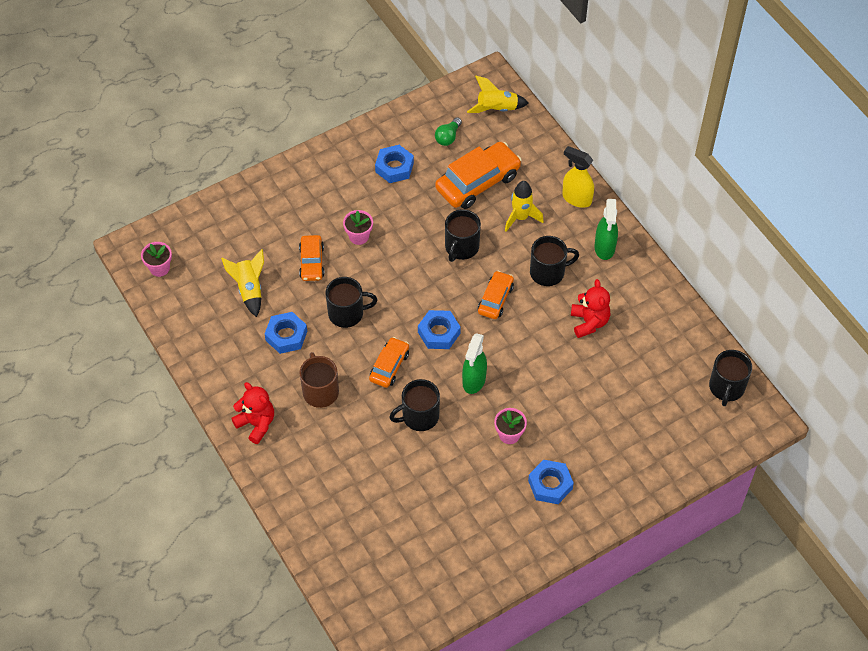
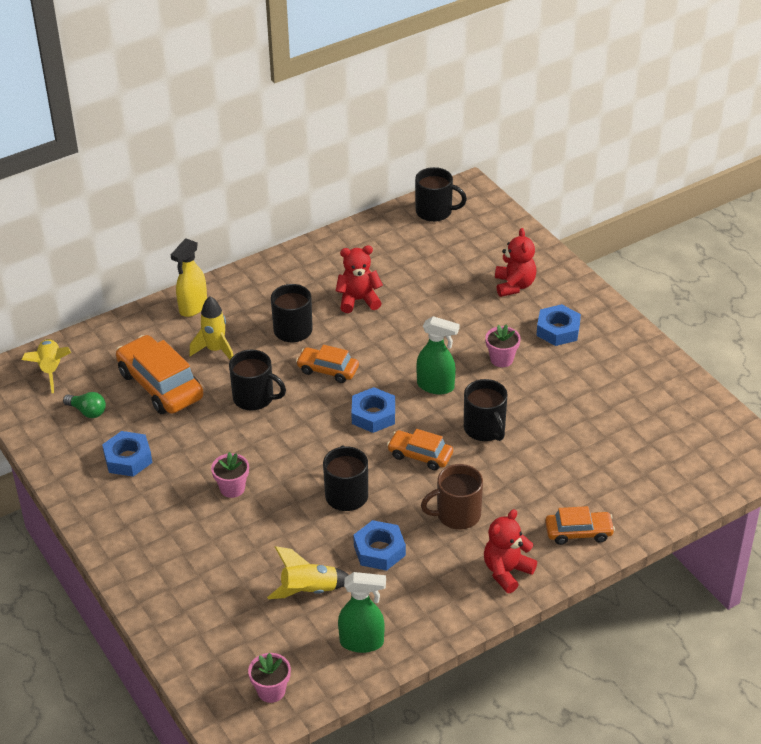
camera: 90 degrees left, 15 degrees down
orange car [299,235,325,281] -> orange car moved to [545,506,615,545]
green spray bottle [594,199,618,260] -> green spray bottle moved to [338,572,386,653]
none -> red teddy bear [495,228,536,297]

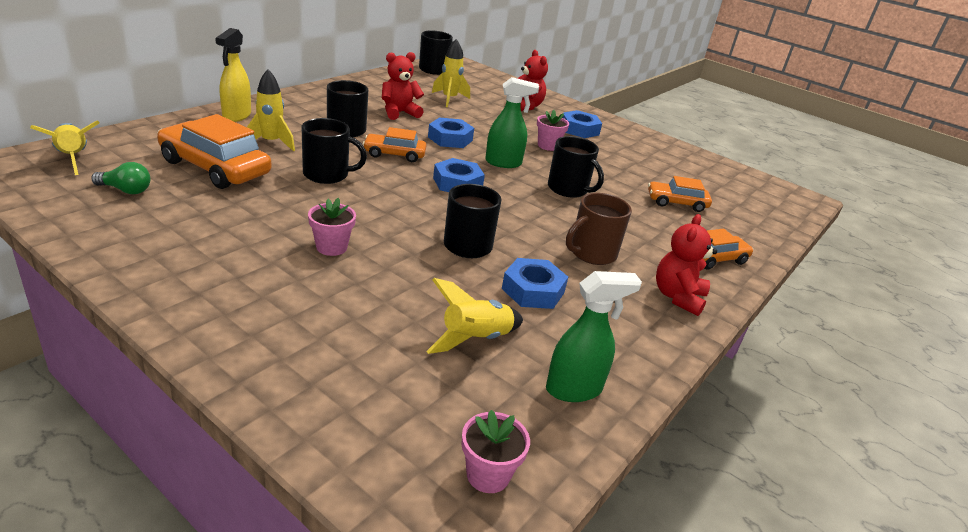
camera: 25 degrees left, 10 degrees down
blue nut [102,431,152,477] -> blue nut moved to [428,118,474,148]
orange car [387,429,453,470] -> orange car moved to [648,176,712,212]
none -> yellow rocket [432,39,470,107]

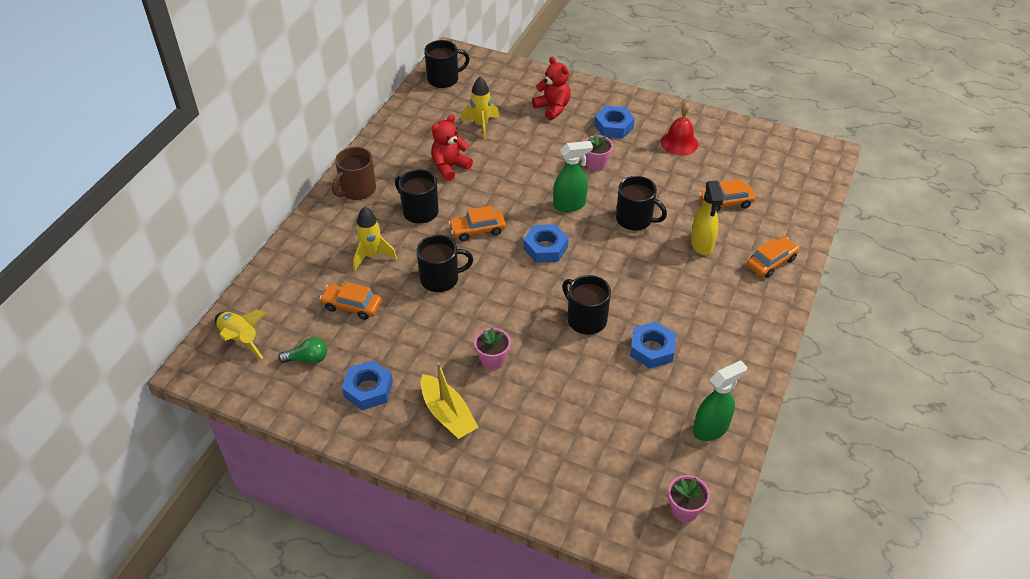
camera: 10 degrees left, 15 degrees up
orange car [157,114,272,189] -> orange car [320,282,382,320], size x0.58
yellow spray bottle [215,28,251,122] -> yellow spray bottle moved to [691,181,723,255]
yellow rocket [426,278,523,354] -> none
blue nut [428,118,474,148] -> blue nut moved to [342,360,393,410]
brown mug [566,193,632,265] -> brown mug moved to [332,147,376,200]
red teddy bear [656,214,717,316] -> none
none -> yellow boat [421,362,479,439]
none -> red bell [661,102,698,156]

